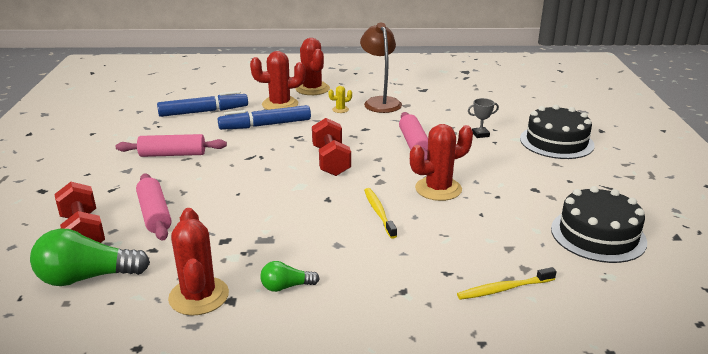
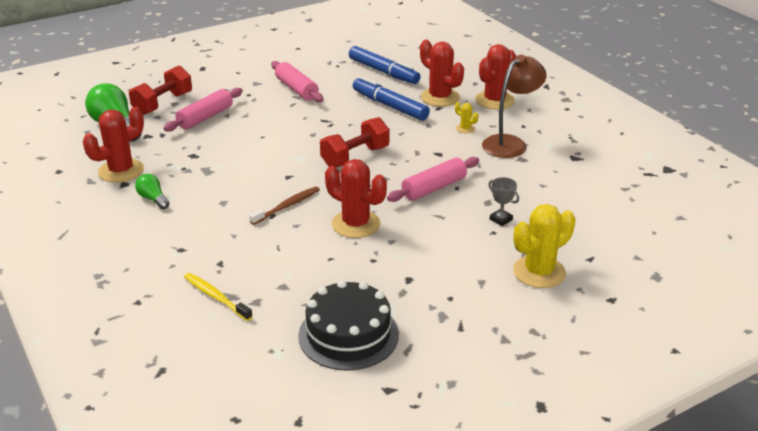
camera: 60 degrees right, 5 degrees up
yellow toothbrush [364,188,397,239] -> brown toothbrush [249,186,320,225]
black cake [520,105,595,159] -> yellow cactus [513,204,576,288]

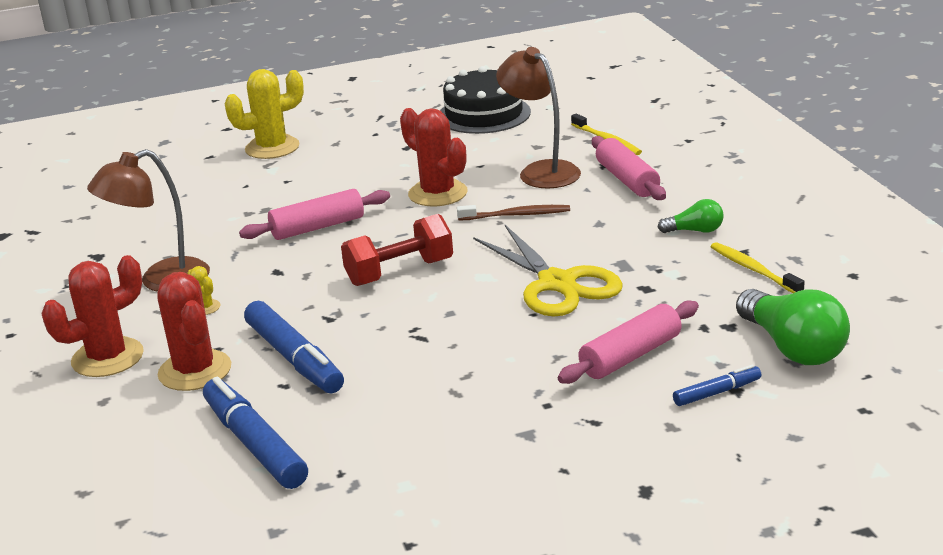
camera: 165 degrees left, 5 degrees down
red cactus [83,107,144,183] -> yellow toothbrush [710,242,805,293]
red dumbbell [129,65,192,115] -> blue marker [673,365,761,406]
green light bulb [135,174,169,209] -> green light bulb turned 60 degrees counterclockwise [658,199,724,233]
brown toothbrush [249,186,320,225] -> brown toothbrush turned 150 degrees counterclockwise [457,205,570,221]
pink rolling pin [271,61,323,102] -> pink rolling pin moved to [592,136,666,200]
grey trophy [488,177,519,226] -> none
none -> yellow scissors [473,225,623,316]
none -> brown lamp [496,47,581,188]

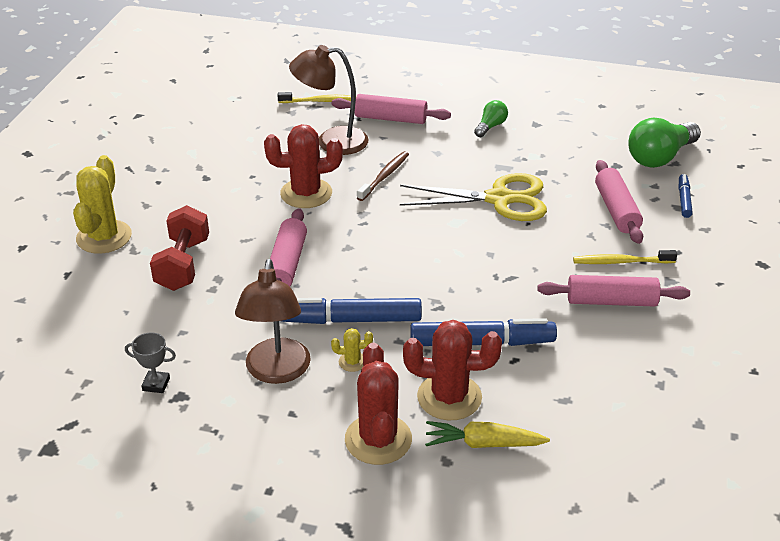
camera: 60 degrees left, 10 degrees up
blue marker [203,377,308,489] -> blue marker moved to [282,298,422,324]
red dumbbell [341,214,453,286] -> red dumbbell moved to [150,205,209,291]
black cake [440,66,531,134] -> none
yellow toothbrush [710,242,805,293] -> yellow toothbrush moved to [573,250,677,264]
green light bulb [736,289,850,365] -> green light bulb turned 135 degrees clockwise [628,118,701,168]
none -> grey trophy [125,332,176,393]
none -> yellow carrot [425,421,550,448]
none -> pink rolling pin [537,275,690,307]

